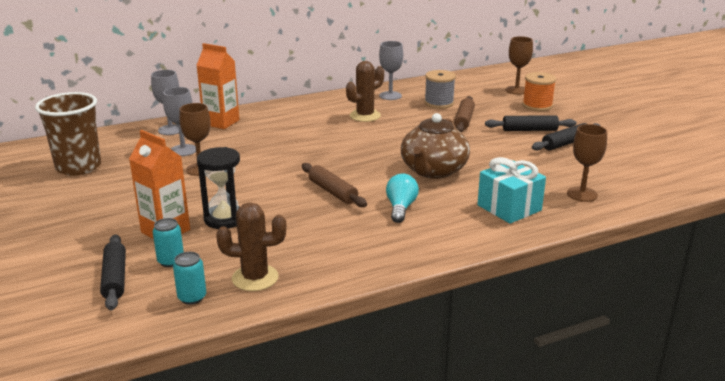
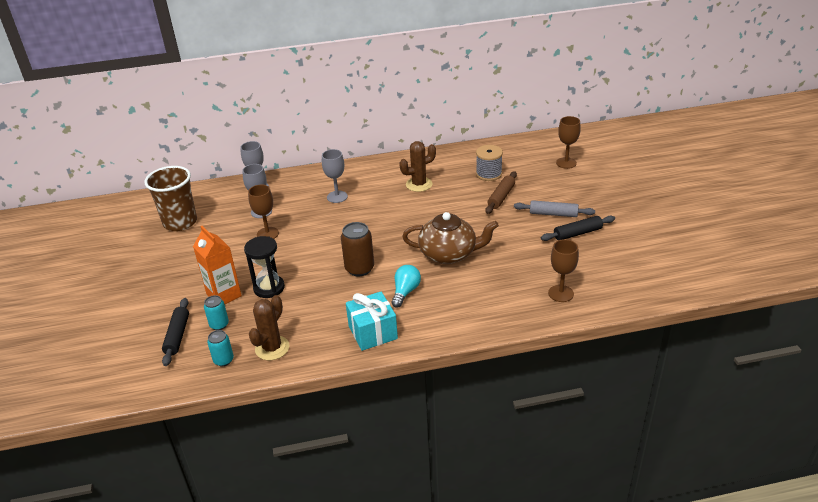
camera: 15 degrees right, 10 degrees up
orange carton [196,43,240,129] -> none
brown cactus [216,202,286,291] -> brown cactus turned 75 degrees counterclockwise [249,295,289,360]
brown rolling pin [302,163,367,207] -> brown can [341,222,374,276]
grey goblet [379,41,403,100] -> grey goblet moved to [322,149,348,203]
brown teapot [401,113,470,179] -> brown teapot turned 120 degrees counterclockwise [402,212,499,264]
turquoise gift [477,157,546,224] -> turquoise gift moved to [346,291,398,351]
black rolling pin [485,115,576,131] -> grey rolling pin [514,200,595,217]
orange spool [522,72,556,111] -> none

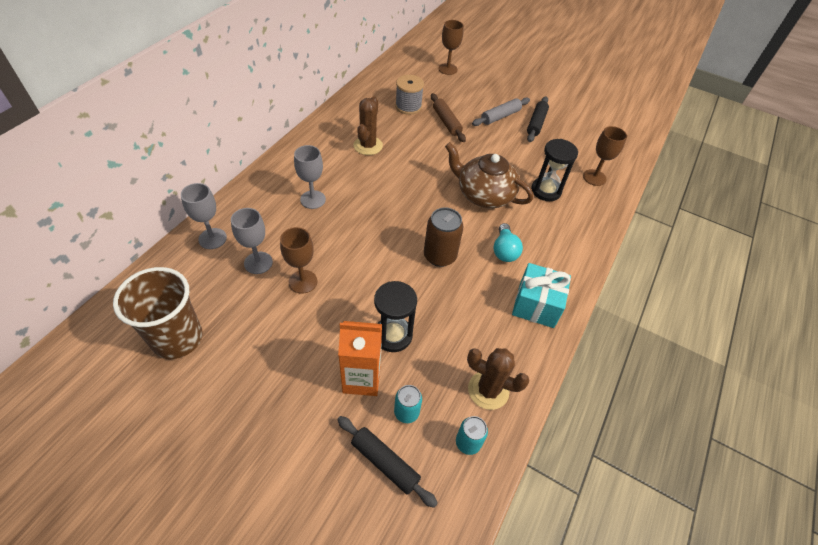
camera: 55 degrees left, 15 degrees up
brown cactus [249,295,289,360] -> brown cactus turned 45 degrees counterclockwise [467,348,530,410]
turquoise light bulb [391,265,421,308] -> turquoise light bulb turned 150 degrees counterclockwise [493,223,523,262]
brown teapot [402,212,499,264] -> brown teapot turned 105 degrees counterclockwise [445,142,534,208]
none -> black hourglass [531,139,578,201]

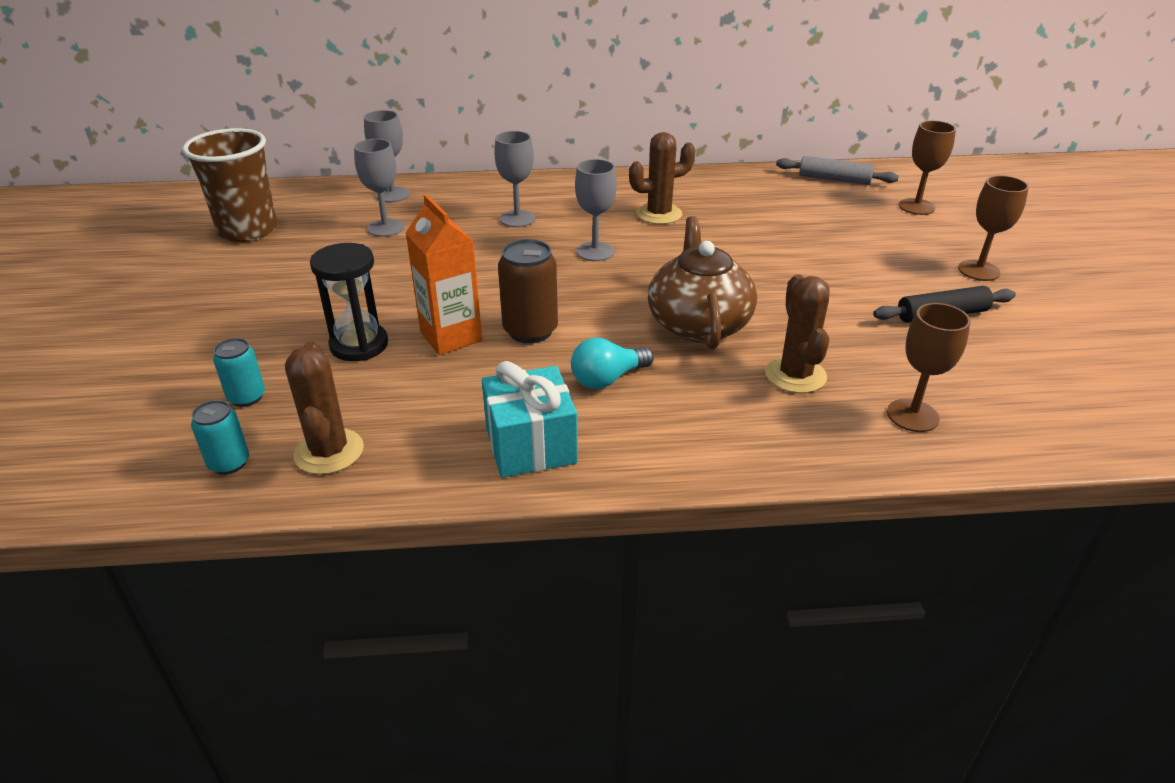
camera: 60 degrees right, 15 degrees down
brown goblet [280,227,317,294] -> brown goblet moved to [958,175,1029,281]
black rolling pin [337,416,438,508] -> none
orange carton [338,321,382,396] -> orange carton moved to [406,194,482,355]
grey spool [395,75,424,115] -> none
brown rolling pin [431,93,466,142] -> none
grey rolling pin [472,97,530,126] -> grey rolling pin moved to [776,156,899,185]
black hourglass [531,139,578,201] -> brown cactus [765,274,830,393]
none -> grey goblet [575,159,617,261]

